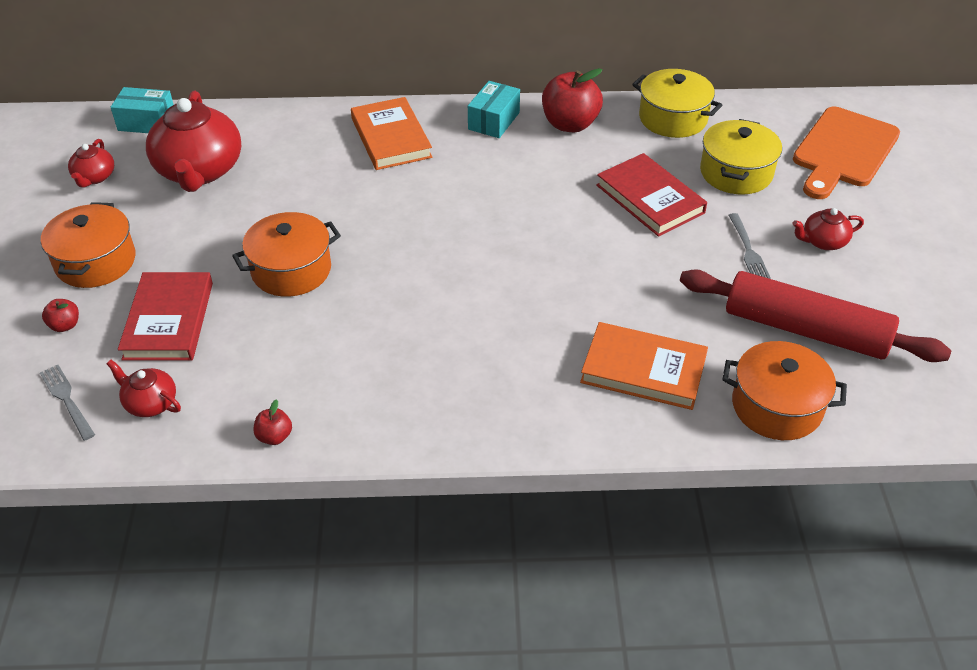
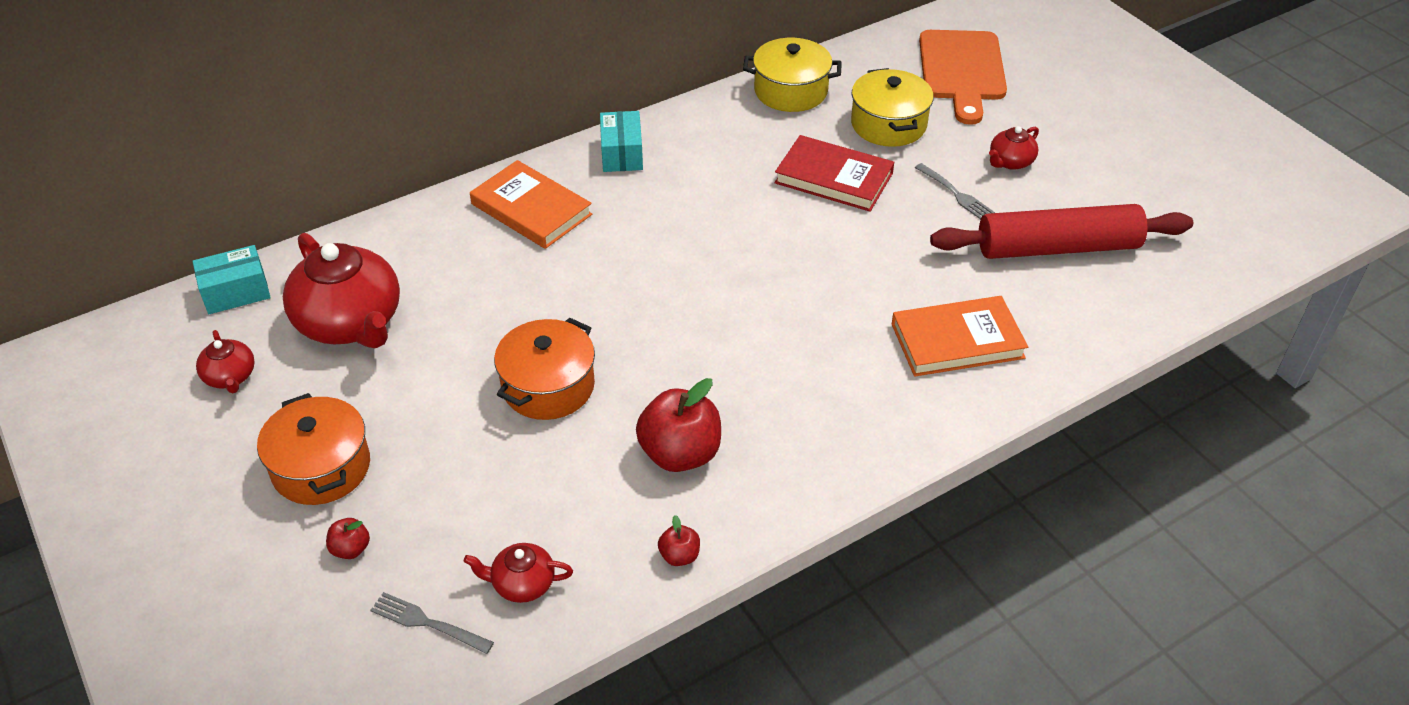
camera: 30 degrees left, 0 degrees up
red book [118,272,213,361] -> none
red apple [542,68,603,132] -> red apple moved to [636,378,721,472]
orange pot [722,341,847,440] -> none

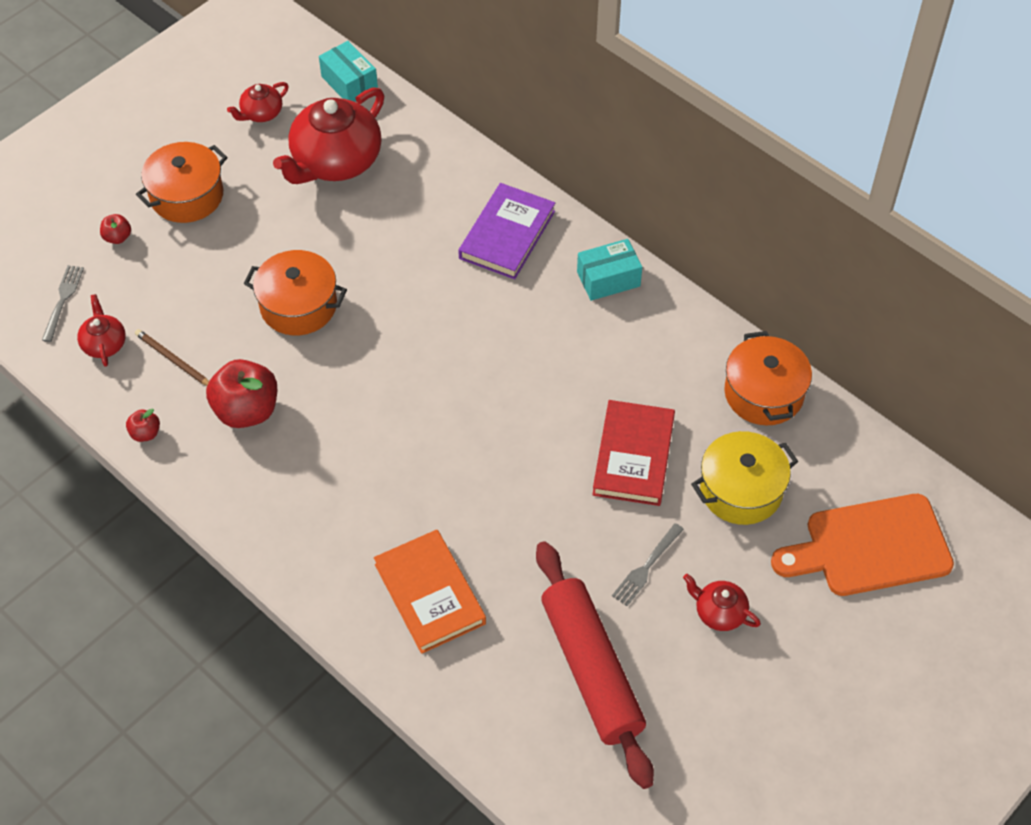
camera: 75 degrees right, 10 degrees up
orange book [470,160,592,249] -> purple book [458,183,555,279]
yellow pot [743,38,842,112] -> orange pot [724,331,812,425]
none -> brown pencil [135,329,209,386]

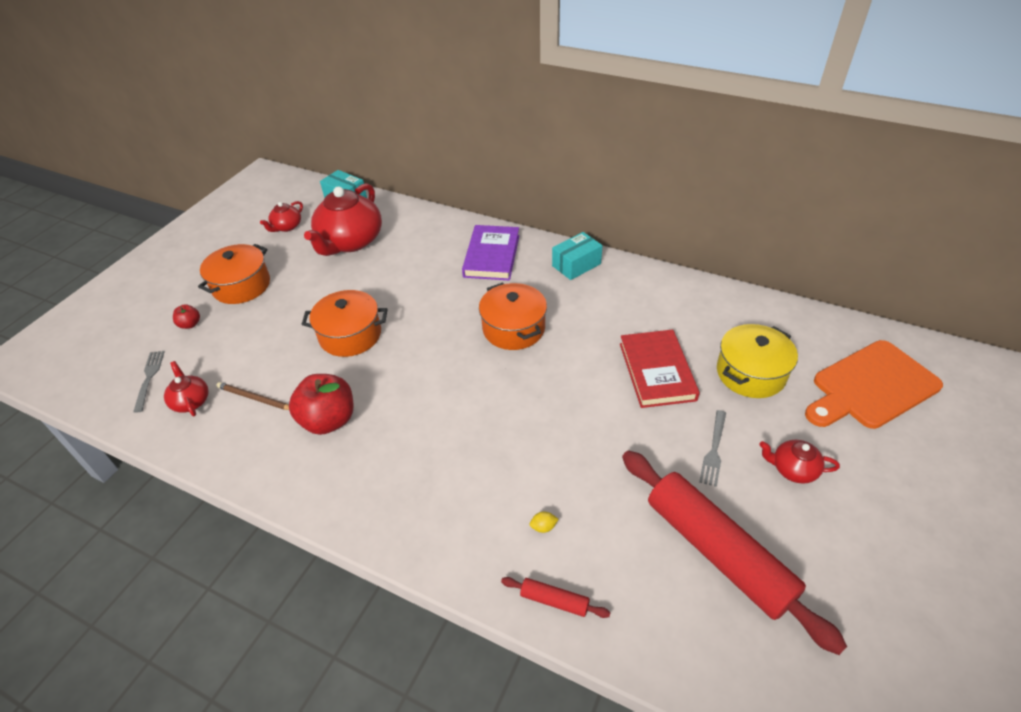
camera: 15 degrees left, 10 degrees down
red apple [126,409,160,442] -> none
orange book [374,529,486,654] -> yellow lemon [530,511,558,533]
orange pot [724,331,812,425] -> orange pot moved to [479,282,547,350]
none -> red rolling pin [501,577,610,618]

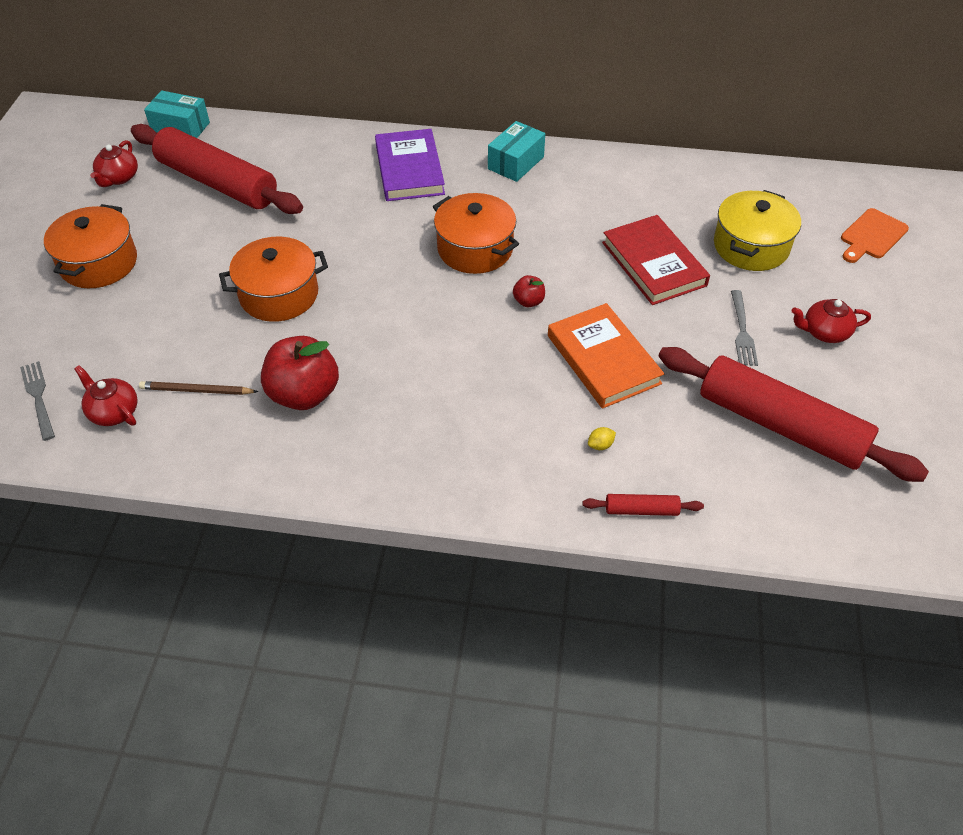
camera: 20 degrees left, 5 degrees up
red apple [173,304,200,329] -> red apple moved to [513,275,545,307]
red teapot [304,183,382,256] -> red rolling pin [131,124,303,214]
orange cutting board [805,340,943,429] -> orange cutting board [841,208,909,263], size x0.55
none -> orange book [548,303,664,409]

